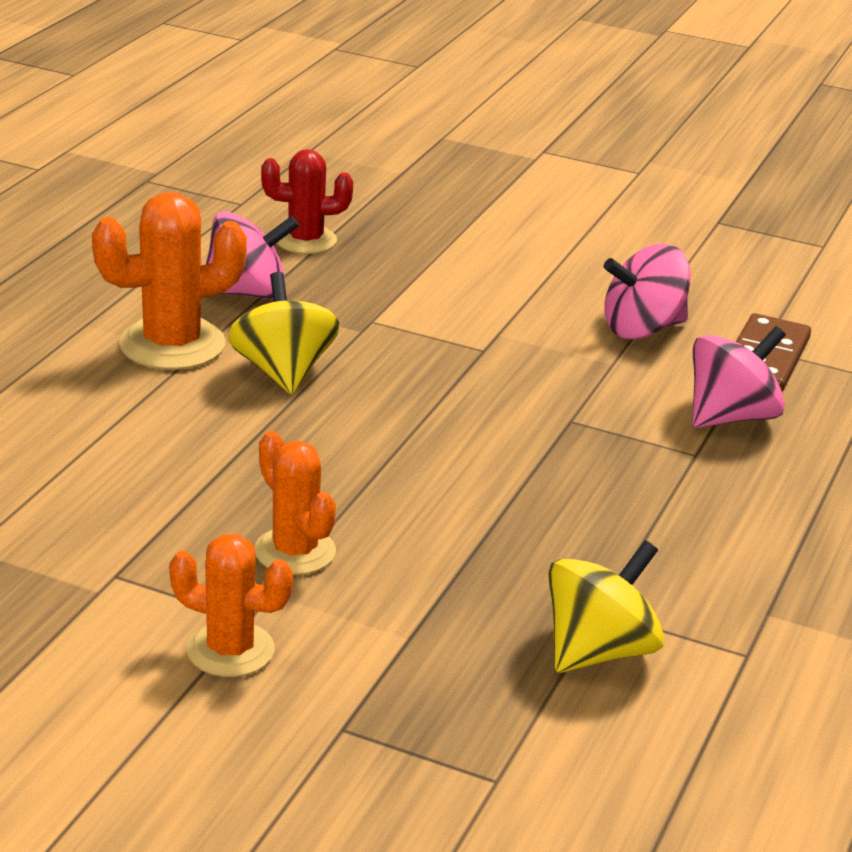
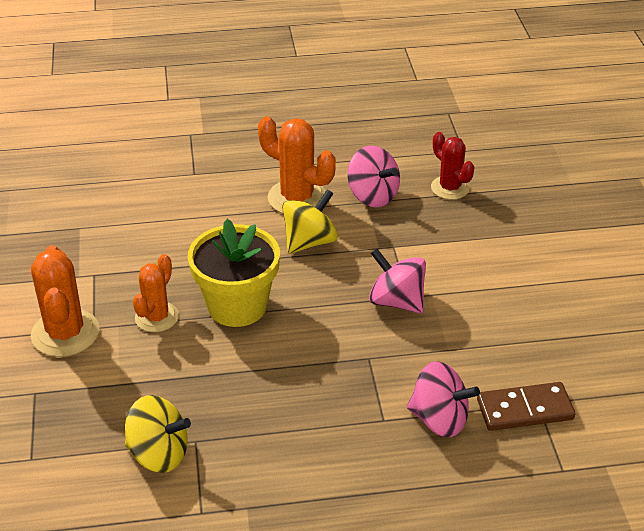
camera: 60 degrees right, 10 degrees up
orange cactus [169,534,293,677] -> orange cactus [31,245,99,357], size x1.52
pink spinning top [604,244,691,339] -> pink spinning top moved to [369,249,426,314]
none -> yellow flower pot [188,219,280,327]

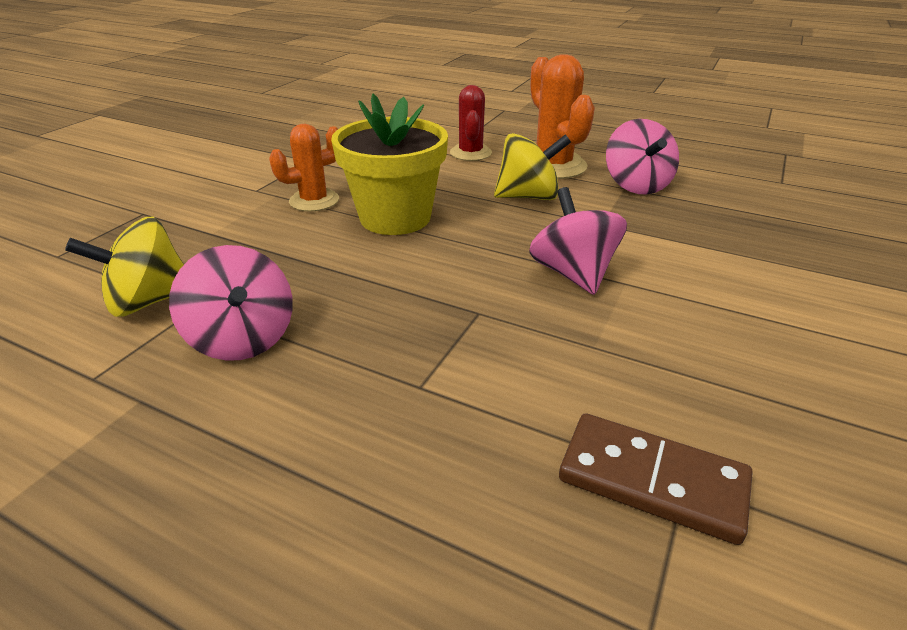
camera: 35 degrees right, 5 degrees down
orange cactus [31,245,99,357] -> none
yellow spinning top [125,395,191,473] -> yellow spinning top turned 105 degrees clockwise [65,217,184,317]
pink spinning top [407,361,480,437] -> pink spinning top moved to [169,245,293,361]
red cactus [431,132,474,200] -> red cactus moved to [450,85,492,161]

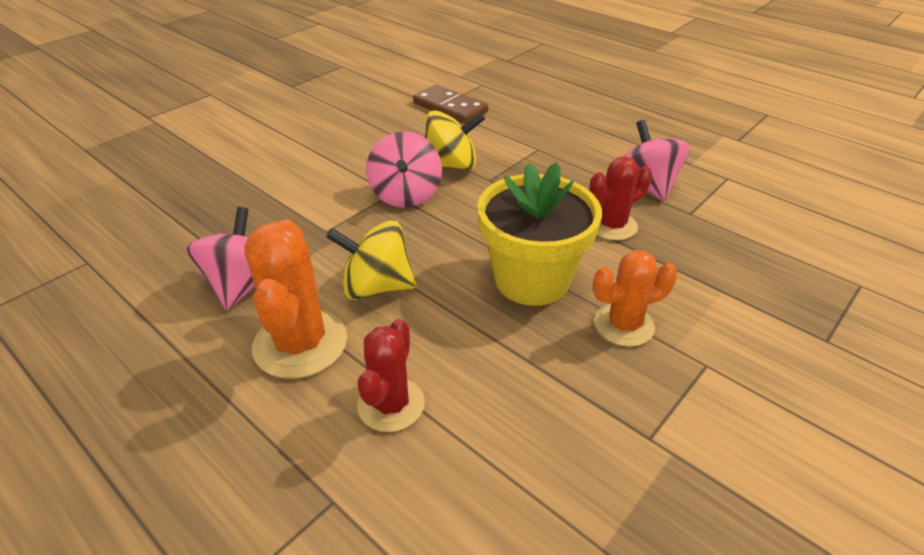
camera: 165 degrees left, 5 degrees up
yellow spinning top [65,217,184,317] -> yellow spinning top moved to [425,110,485,170]
none -> red cactus [589,156,652,241]

